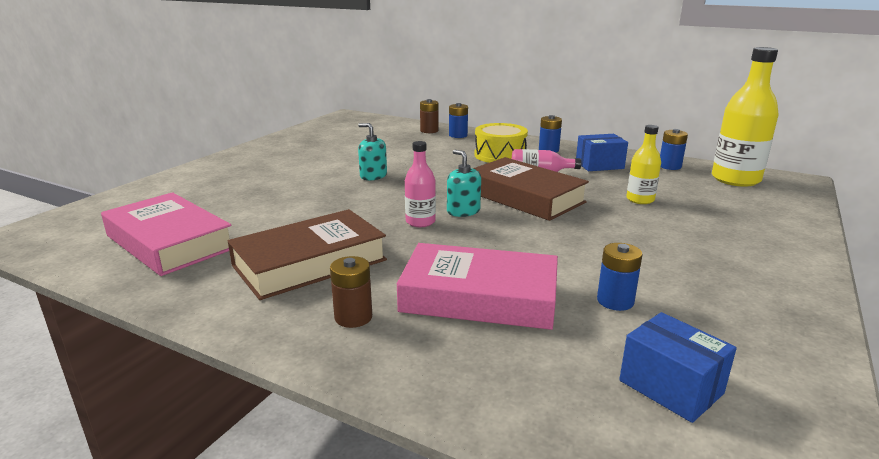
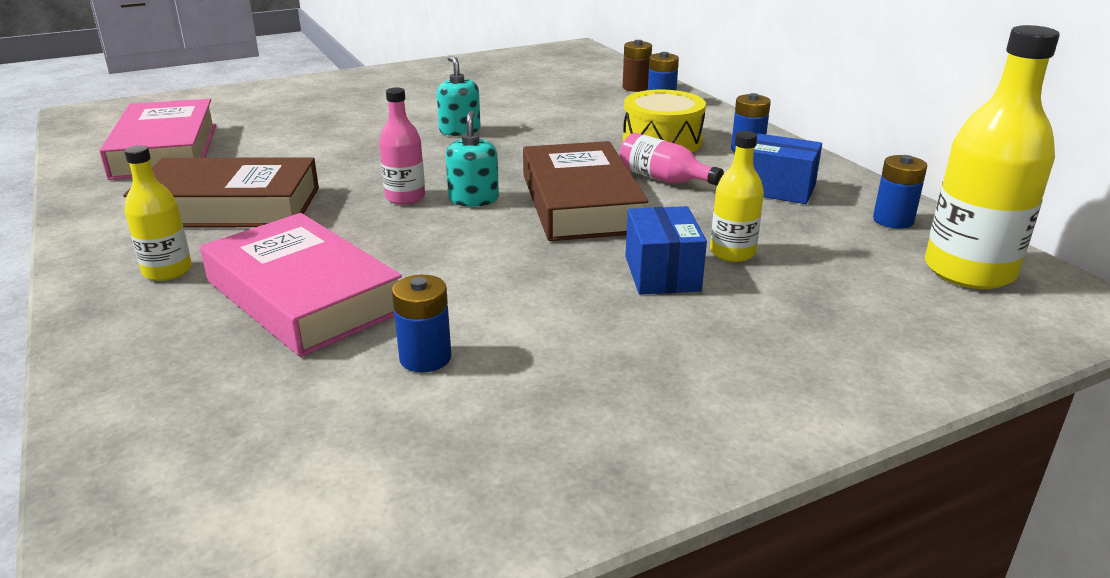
camera: 35 degrees right, 5 degrees up
brown battery [330,256,372,328] -> yellow bottle [124,145,192,281]
blue box [619,312,737,423] -> blue box moved to [625,206,707,294]

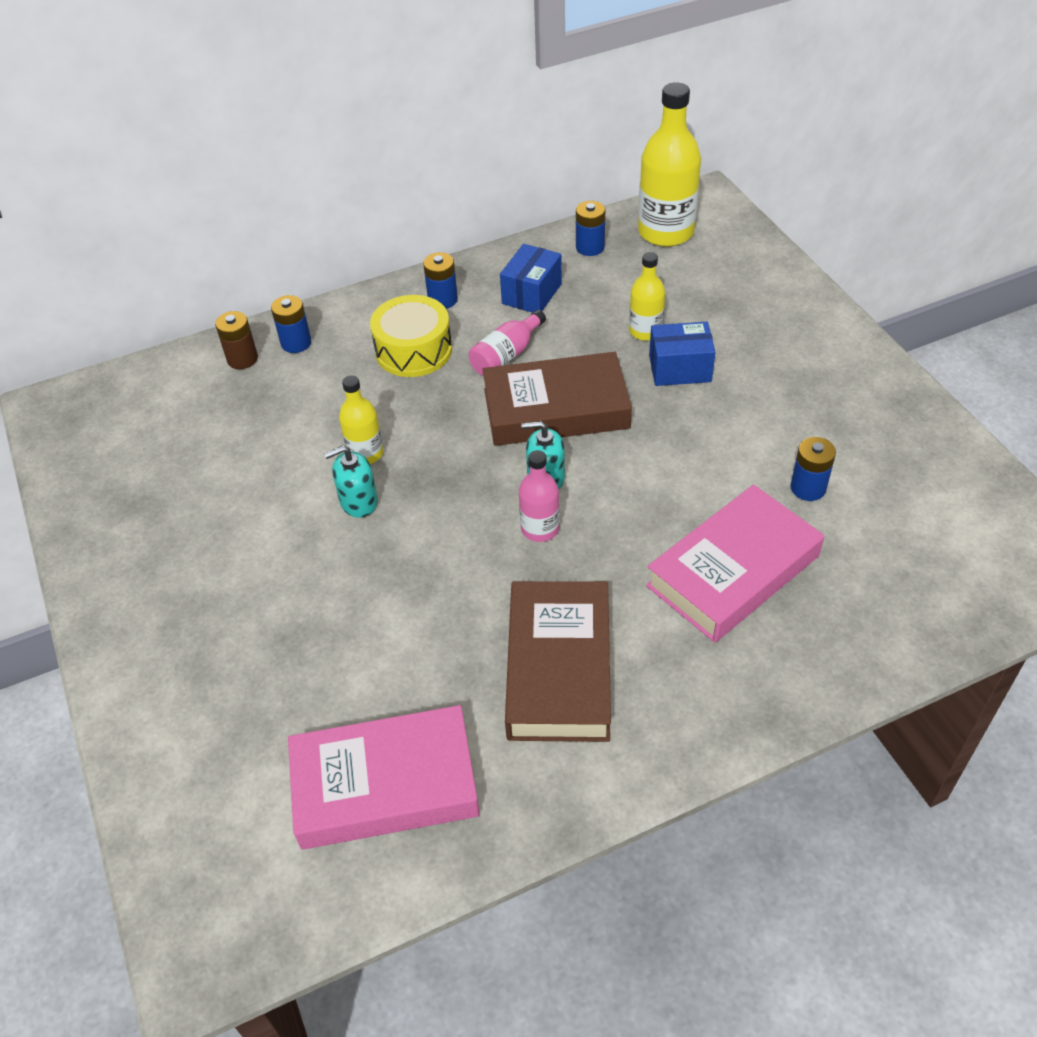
camera: 85 degrees left, 20 degrees up
yellow bottle [124,145,192,281] -> yellow bottle moved to [339,375,384,464]

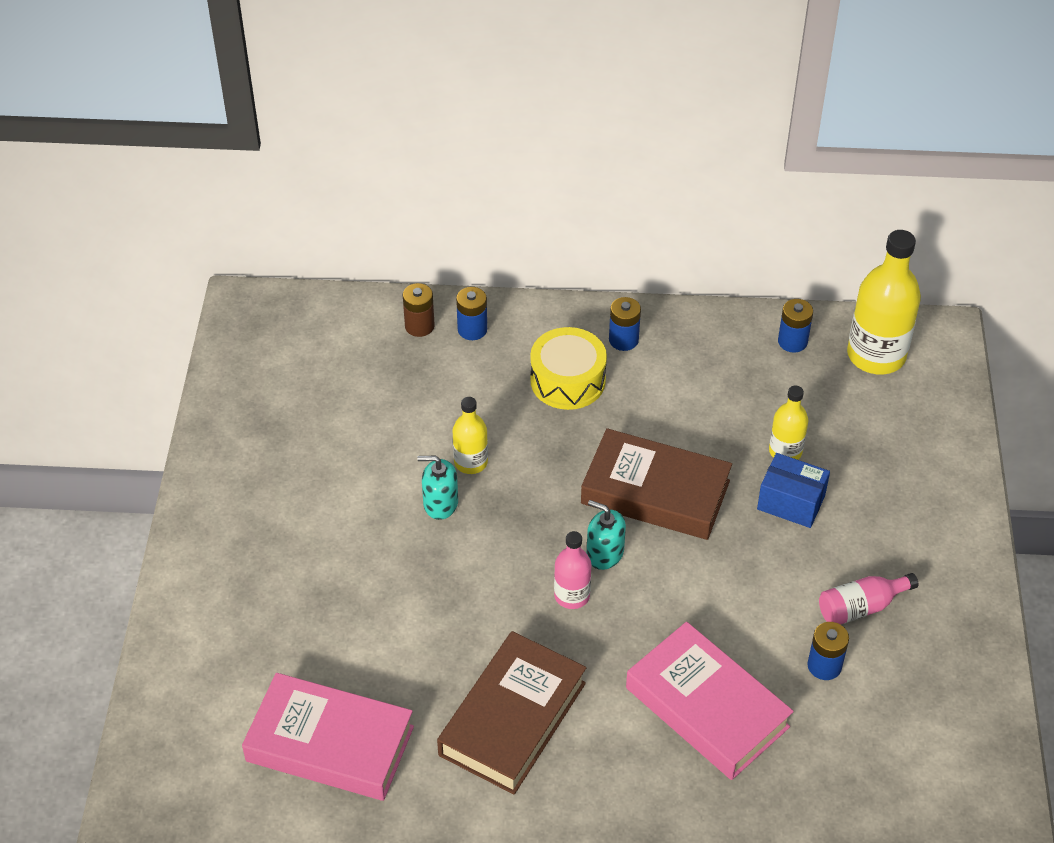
camera: 25 degrees right, 0 degrees up
pink bottle [469,310,546,376] -> pink bottle moved to [819,573,918,625]
blue box [500,244,562,313] -> none
pink book [646,484,824,643] -> pink book turned 60 degrees clockwise [626,622,794,780]

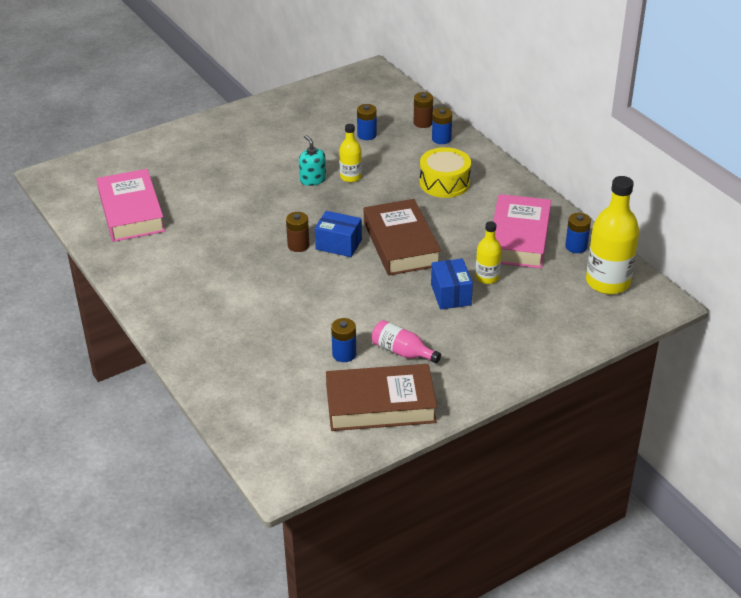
camera: 55 degrees right, 10 degrees down
brown book [437,631,586,795] -> brown book moved to [326,364,437,431]
pink bottle [554,531,591,609] -> brown battery [286,212,309,252]
turquoise soap dispenser [587,500,626,570] -> blue box [315,211,362,257]
blue battery [609,297,641,351] -> blue battery moved to [357,104,377,140]
pink book [626,622,794,780] -> pink book moved to [493,194,551,268]

